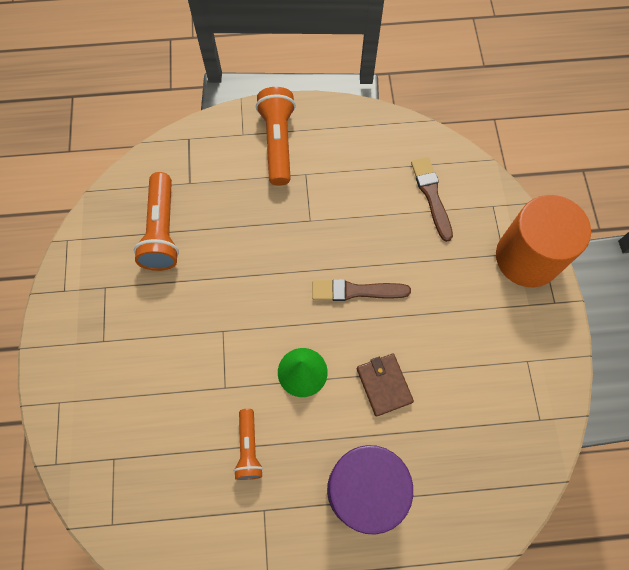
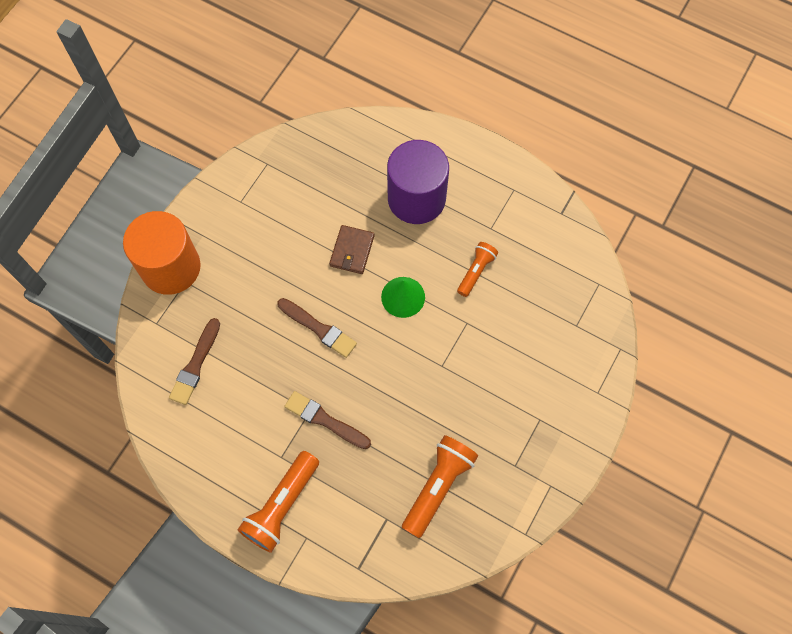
camera: 145 degrees left, 0 degrees up
none -> brown brush [284,391,371,449]

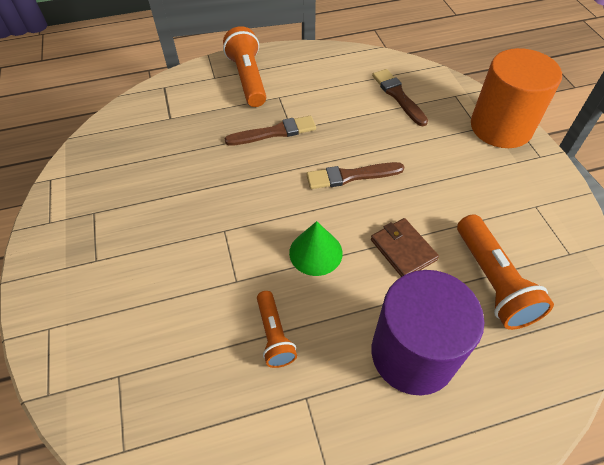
camera: 135 degrees right, 15 degrees down
orange flashlight [402,435,478,538] -> orange flashlight moved to [457,214,554,330]

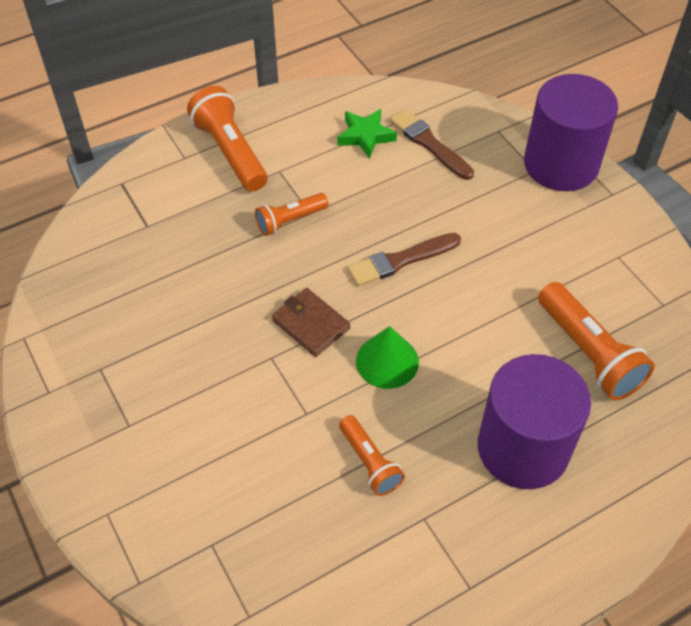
camera: 15 degrees left, 0 degrees up
brown brush [225,116,316,146] -> orange flashlight [255,193,328,236]
brown wallet [371,218,439,277] -> brown wallet moved to [272,288,350,357]
orange cylinder [471,48,562,148] -> purple cylinder [524,74,618,191]
none -> green star [337,109,397,159]

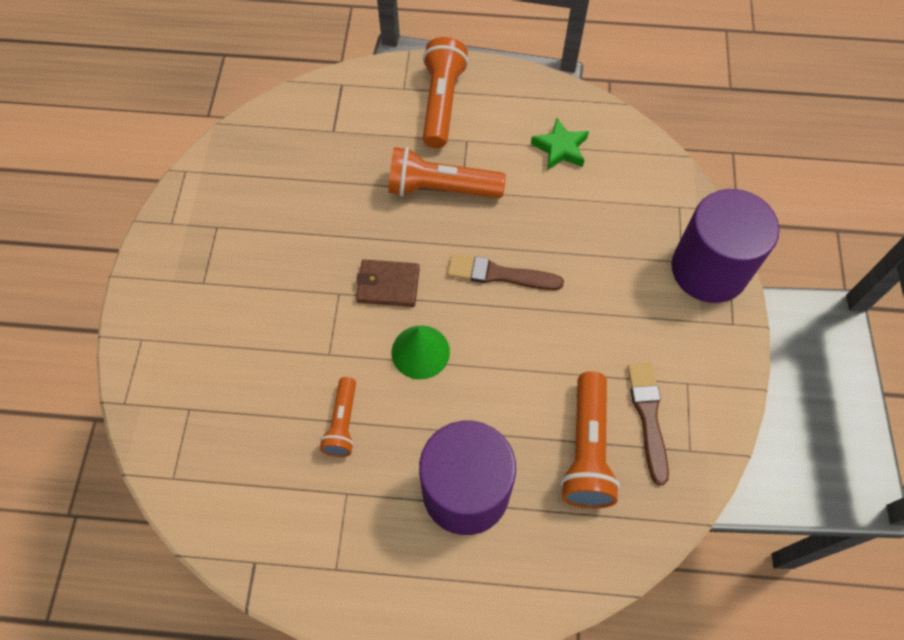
camera: 35 degrees right, 10 degrees up
orange flashlight [255,193,328,236] -> orange flashlight [388,147,506,198], size x1.66
brown wallet [272,288,350,357] -> brown wallet turned 75 degrees counterclockwise [356,259,420,307]
brown brush [390,109,474,180] -> brown brush moved to [627,363,669,486]

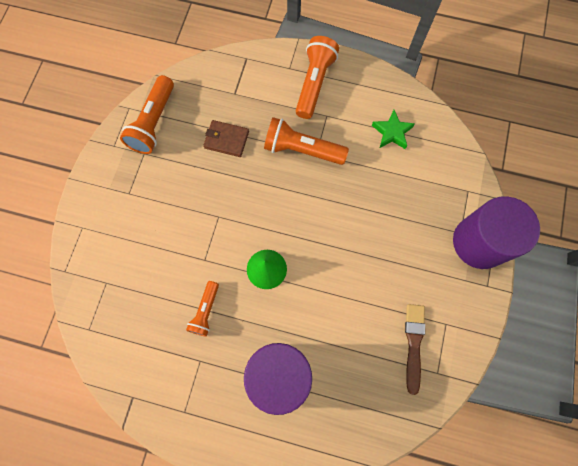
camera: 10 degrees right, 10 degrees up
brown wallet [356,259,420,307] -> brown wallet moved to [203,120,249,157]
brown brush [448,254,564,290] -> none
orange flashlight [560,371,620,508] -> orange flashlight moved to [120,75,174,154]

